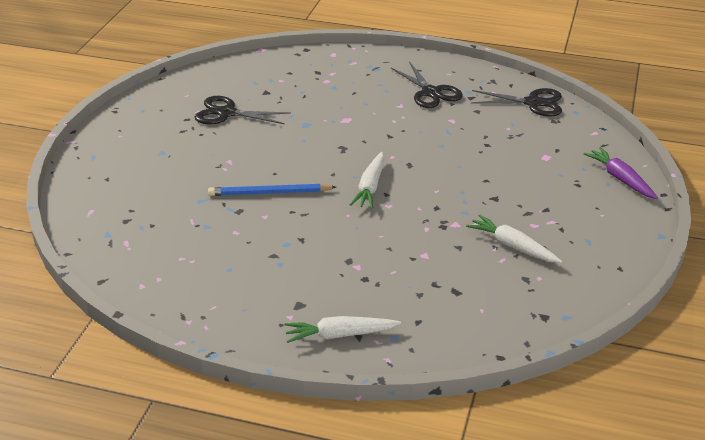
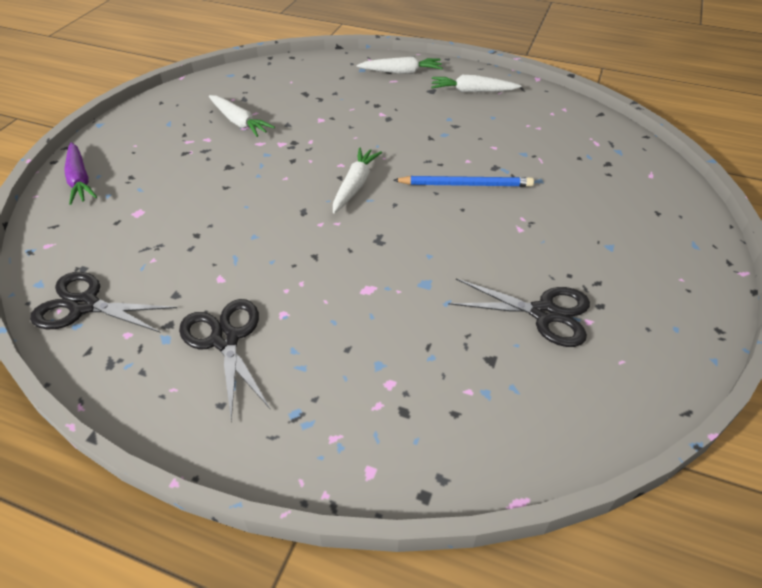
camera: 175 degrees left, 10 degrees up
none -> white carrot [431,75,521,92]

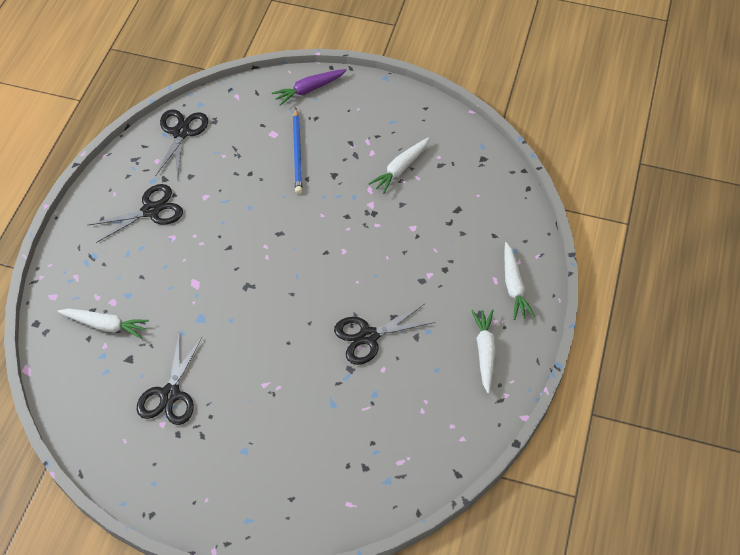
camera: 85 degrees right, 10 degrees up
white carrot [333,147,382,213] -> white carrot moved to [58,308,149,339]
blue pencil [394,176,534,187] -> blue pencil moved to [293,108,302,194]
none -> black scissors [334,304,435,365]

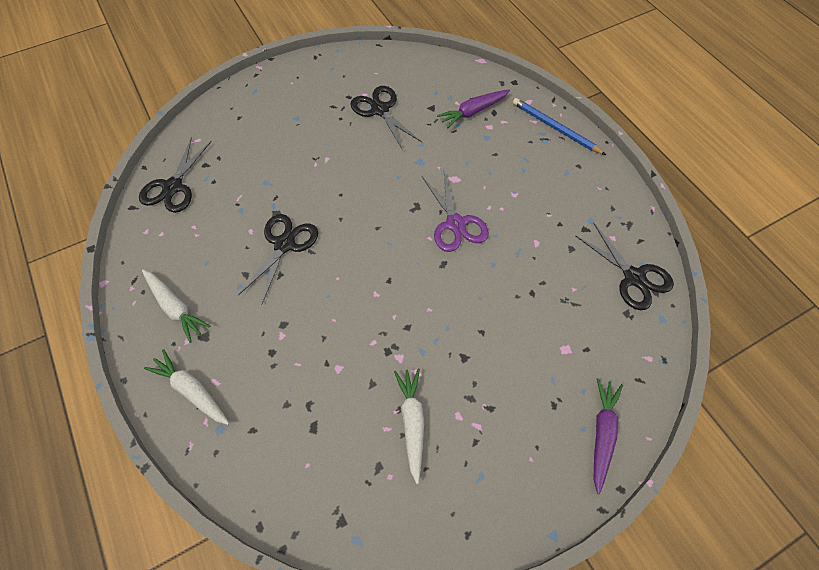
camera: 135 degrees right, 5 degrees up
white carrot [58,308,149,339] -> purple carrot [437,90,510,128]
black scissors [88,184,183,243] -> black scissors moved to [139,137,212,213]
blue pencil [293,108,302,194] -> blue pencil moved to [513,98,606,155]
none -> purple scissors [422,172,489,252]

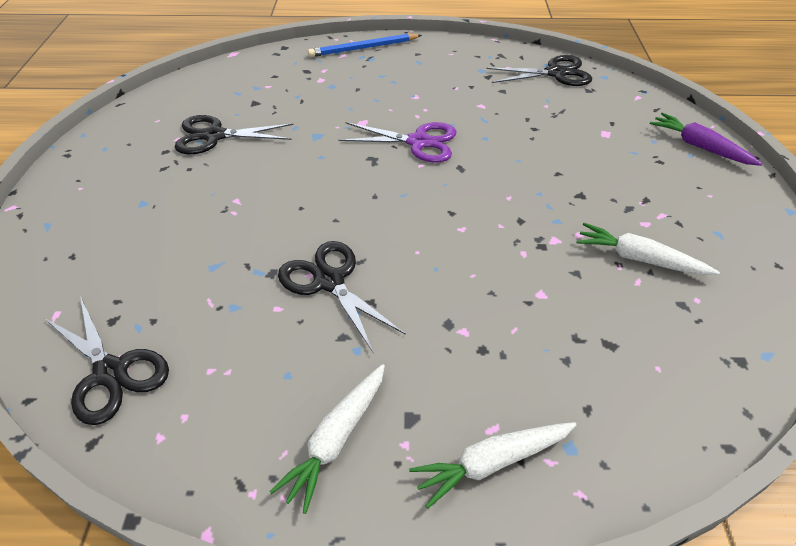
camera: 60 degrees left, 15 degrees down
white carrot [142,270,210,343] -> white carrot turned 135 degrees clockwise [269,364,385,514]
purple carrot [437,90,510,128] -> none

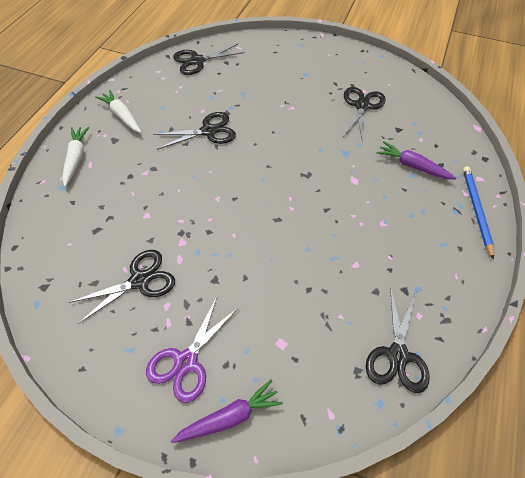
camera: 110 degrees right, 10 degrees up
purple scissors [338,122,457,163] -> purple scissors moved to [146,297,239,403]
white carrot [576,223,720,275] -> black scissors [68,250,175,324]
none -> purple carrot [377,141,457,180]

